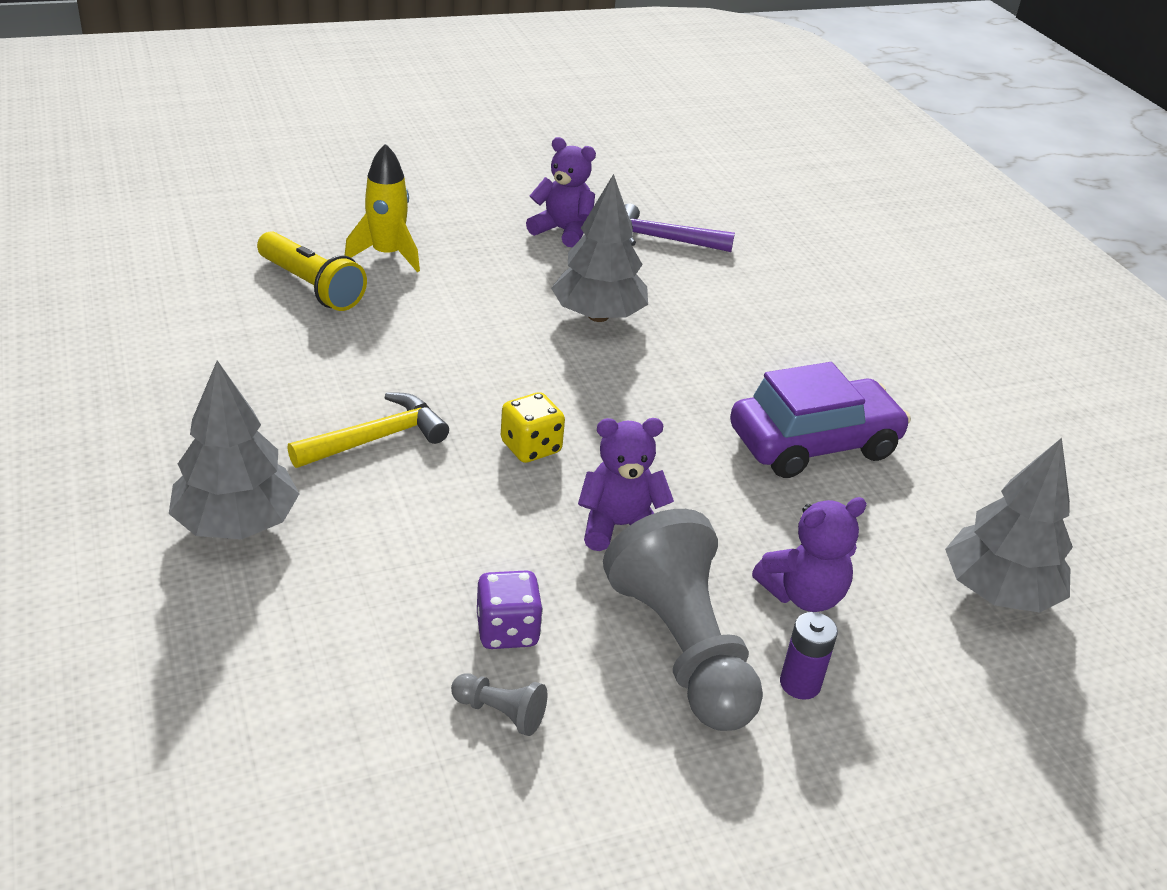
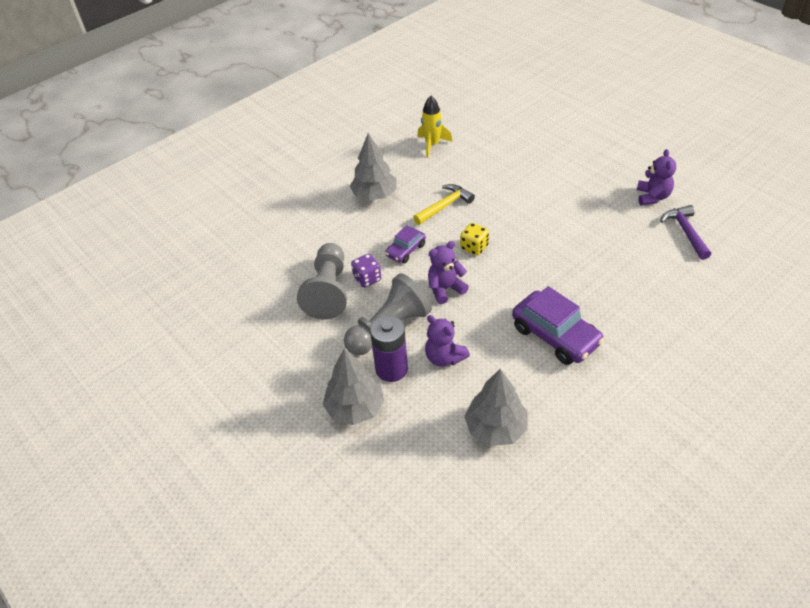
camera: 75 degrees right, 10 degrees up
yellow flashlight [257,231,367,311] -> none
yellow hammer [287,392,449,468] -> yellow hammer turned 75 degrees counterclockwise [413,184,475,225]
yellow rocket [345,143,420,272] -> yellow rocket moved to [418,96,452,158]
grey pawn [451,673,547,736] -> grey pawn [297,243,347,319], size x2.44
grey tree [551,174,648,322] -> grey tree moved to [323,348,384,425]
purple teddy bear [578,418,674,551] -> purple teddy bear turned 90 degrees counterclockwise [428,241,469,304]
purple battery [780,612,838,700] -> purple battery [370,315,408,382], size x1.82
none -> purple car [385,225,426,263]

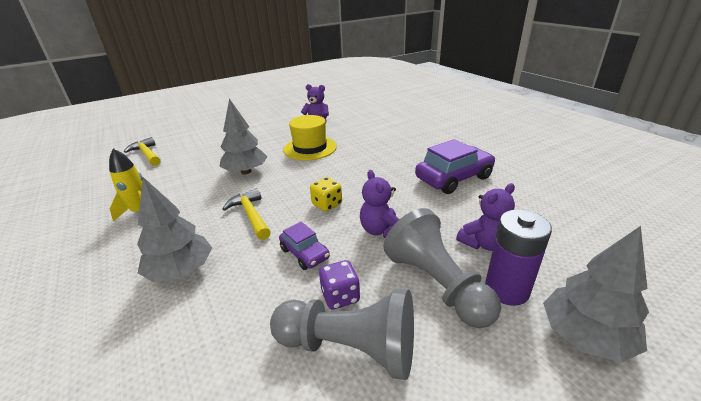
camera: 80 degrees left, 15 degrees down
grey tree [464,369,528,446] -> grey tree moved to [219,99,268,174]
purple hammer [660,205,711,260] -> none
none -> yellow hammer [124,137,160,166]
none -> yellow hat [283,115,337,161]

